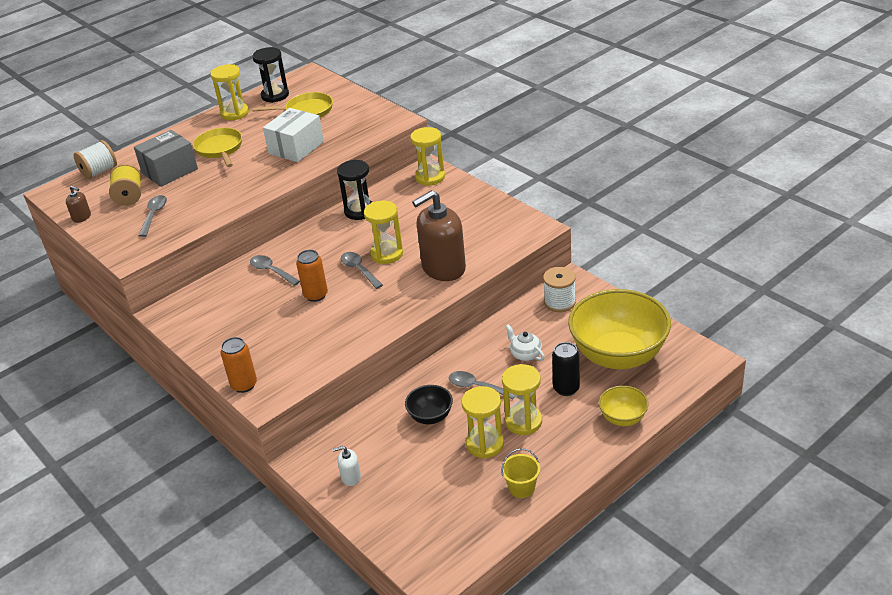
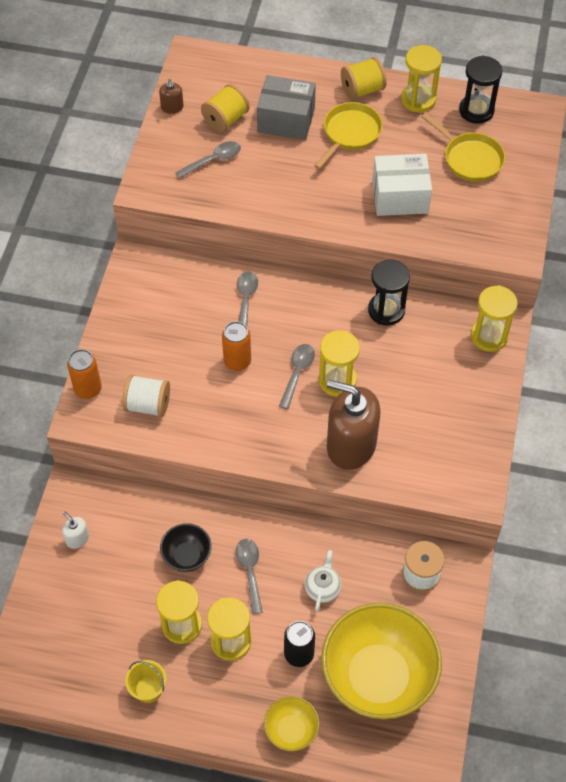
camera: 50 degrees right, 20 degrees up
white spool [74,140,117,179] -> white spool moved to [122,375,170,417]
none -> yellow spool [341,57,387,100]

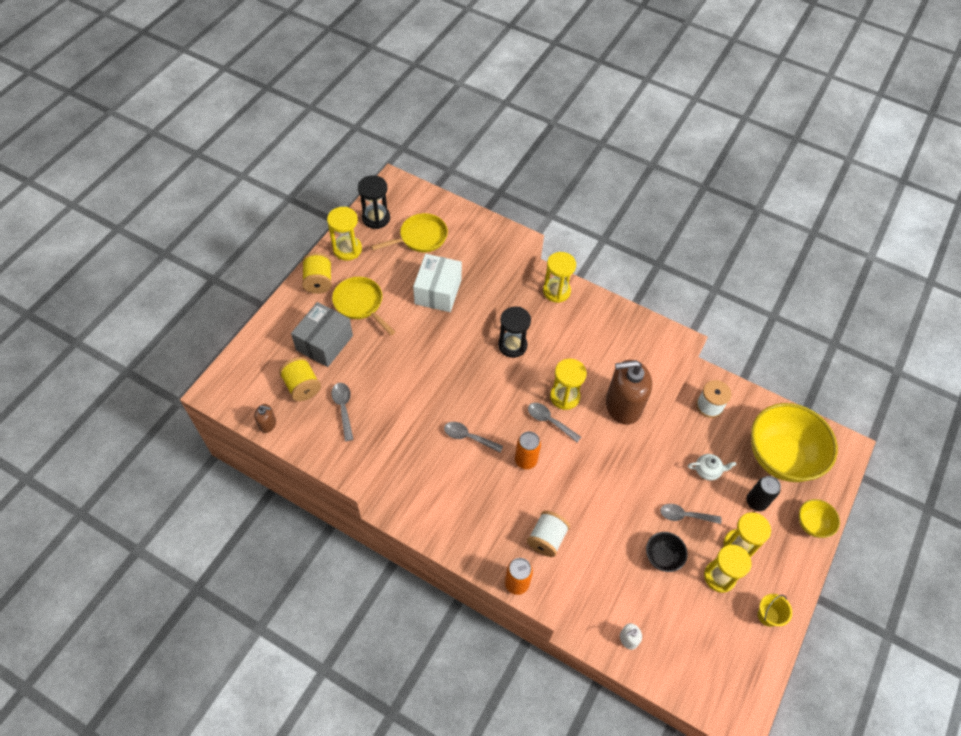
camera: 75 degrees left, 0 degrees up
white teapot [305,550,341,612] -> white teapot turned 150 degrees clockwise [688,454,736,480]
brown soap dispenser [327,380,381,470] -> brown soap dispenser turned 45 degrees clockwise [606,360,652,425]

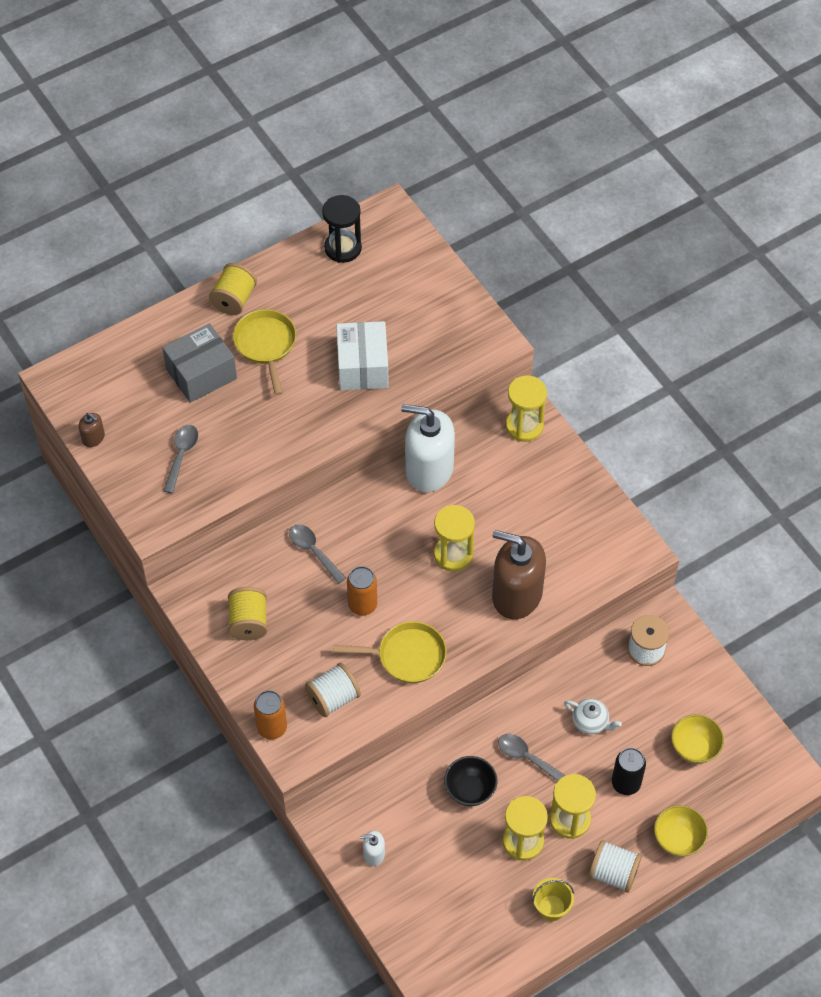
camera: 30 degrees right, 0 degrees up
yellow spool [279,357,321,401] -> yellow spool moved to [228,587,267,640]
yellow hourglass [327,207,362,261] -> none
yellow pan [371,213,448,252] -> yellow pan moved to [333,621,447,683]
white box [413,254,462,312] -> white box turned 45 degrees counterclockwise [336,321,389,390]
black hourglass [498,307,531,358] -> white soap dispenser [401,404,455,492]
grey spoon [528,403,581,442] -> none
yellow bowl [751,403,838,482] -> yellow bowl [671,714,724,764], size x0.46
none -> white spool [588,840,642,893]

